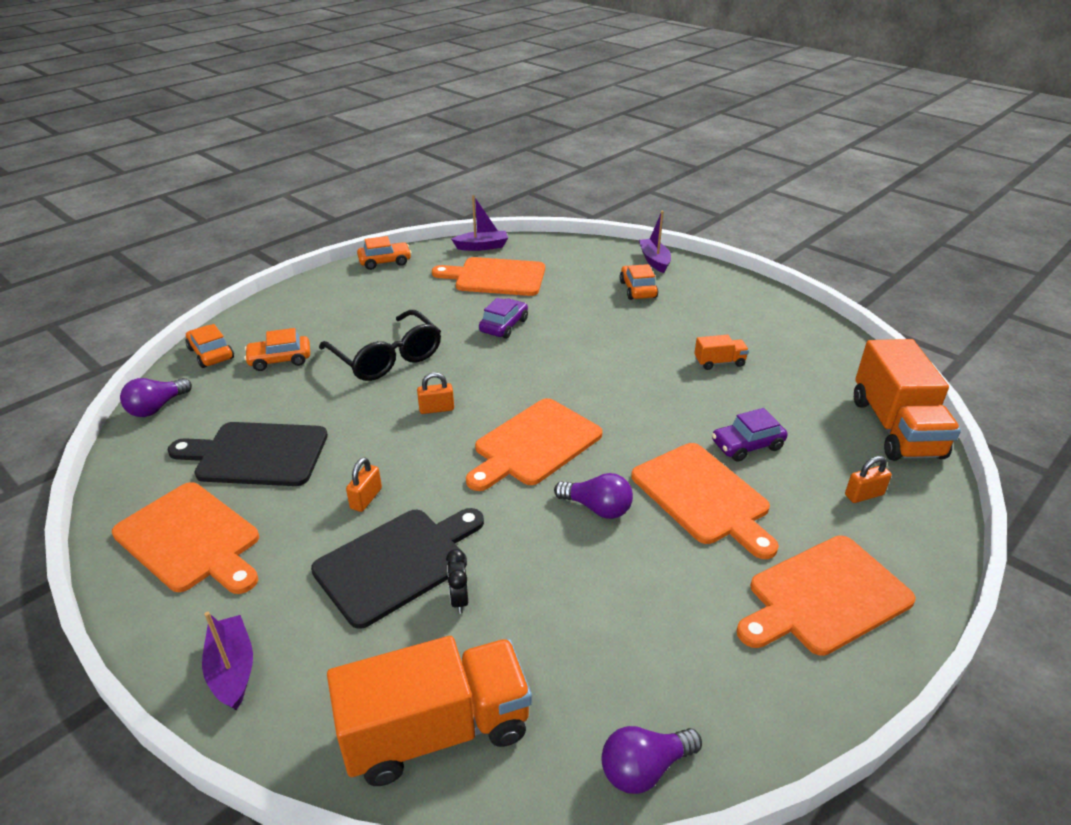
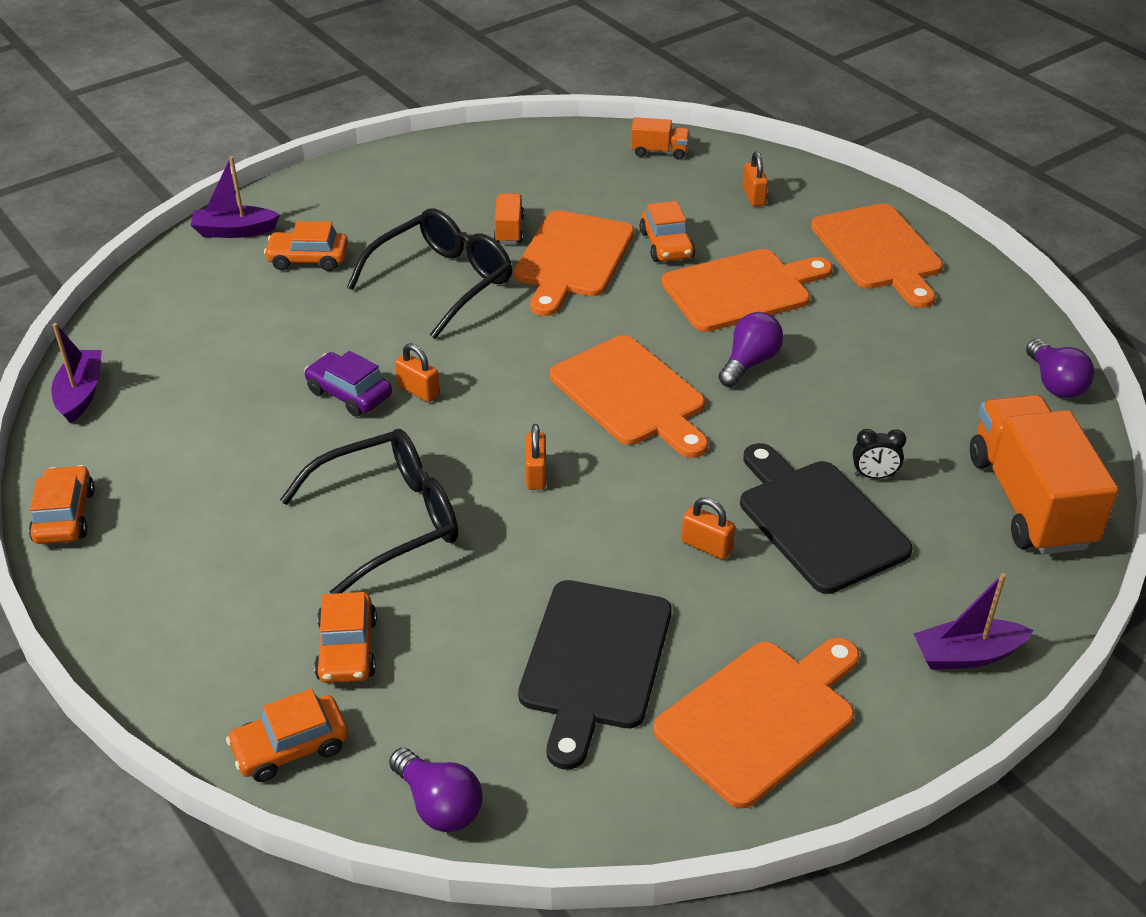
camera: 80 degrees left, 5 degrees up
orange cutting board [432,257,545,296] -> orange cutting board moved to [514,210,634,316]
purple car [712,408,788,462] -> orange car [640,201,695,262]
orange truck [854,339,961,461] -> orange truck [631,117,689,159], size x0.45
none -> black glasses [347,209,512,339]
none -> orange padlock [395,343,440,402]

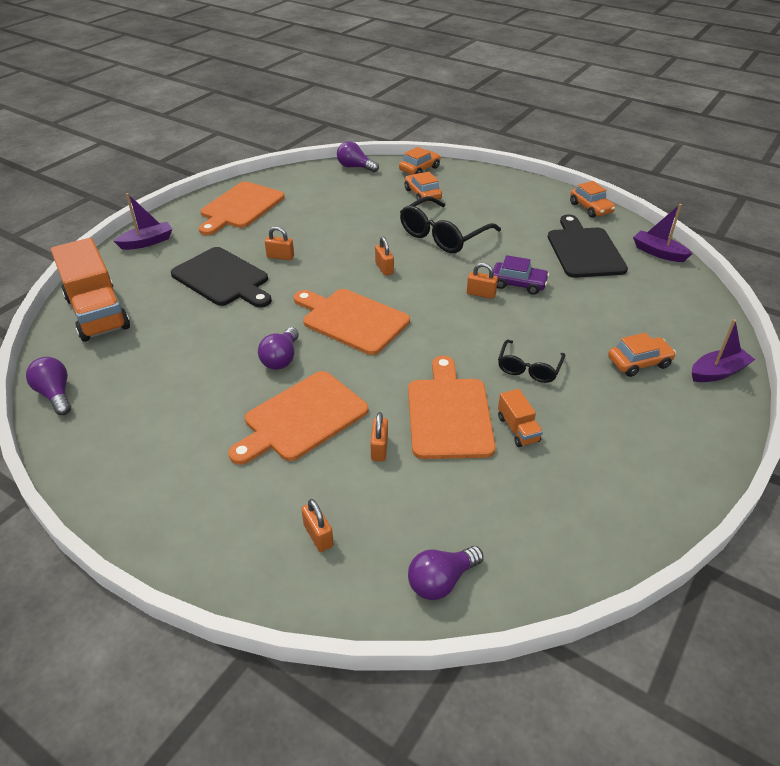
camera: 160 degrees right, 0 degrees up
purple boat [51,323,102,423] -> purple boat turned 150 degrees clockwise [633,204,692,262]
black glasses [347,209,512,339] -> black glasses [498,340,565,383], size x0.58
black cutting board [518,580,672,770] -> black cutting board moved to [548,215,628,278]
orange truck [631,117,689,159] -> purple light bulb [408,546,484,600]
orange car [640,201,695,262] -> orange padlock [370,412,388,461]
orange cutting board [811,203,943,308] -> none
black clock [853,429,906,479] -> none

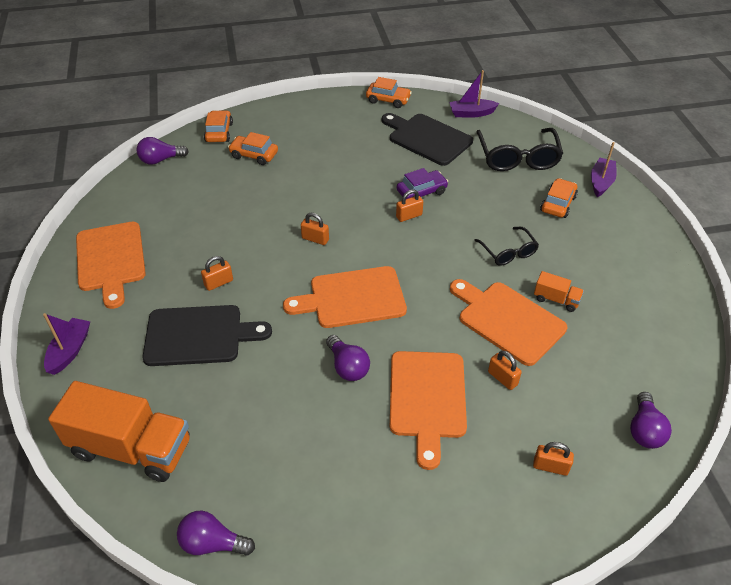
camera: 45 degrees left, 5 degrees up
black glasses [400,196,501,253] -> black glasses moved to [476,128,563,171]

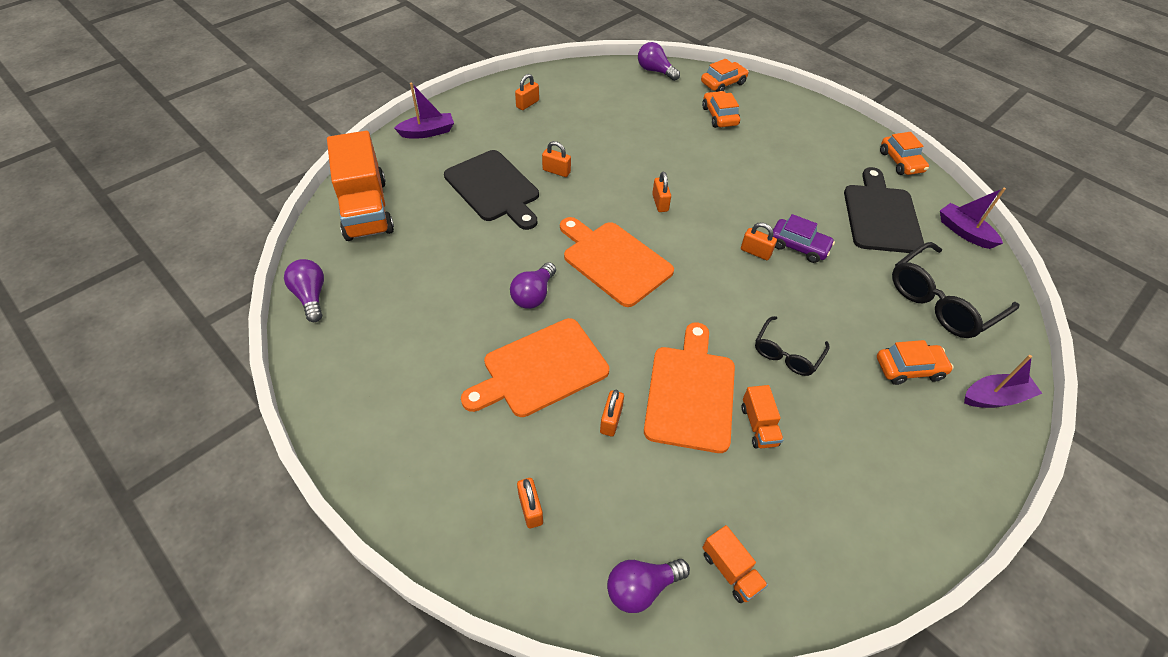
camera: 55 degrees right, 5 degrees up
orange cutting board [76,222,146,309] -> orange padlock [515,74,539,110]
none -> orange truck [702,525,768,603]

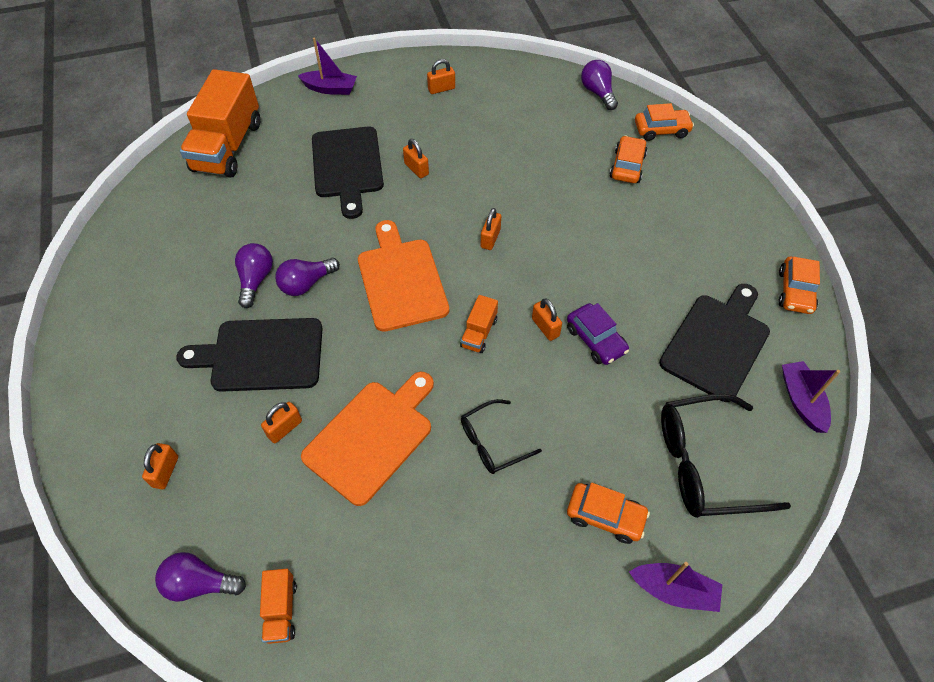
camera: 30 degrees right, 5 degrees up
purple light bulb [284,259,324,322] -> purple light bulb moved to [235,243,273,308]
orange cutting board [461,318,609,417] -> black cutting board [176,318,323,392]
orange truck [742,385,784,449] -> orange truck moved to [460,295,498,353]

